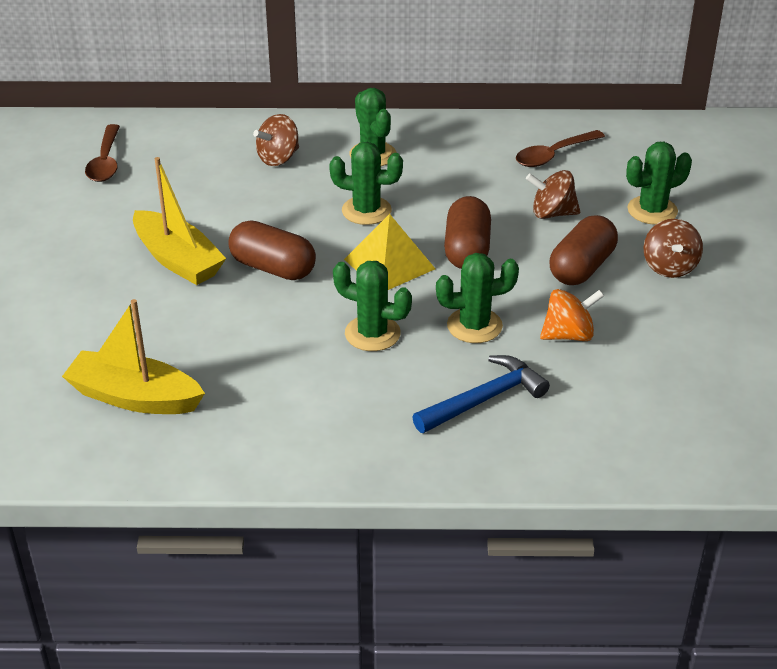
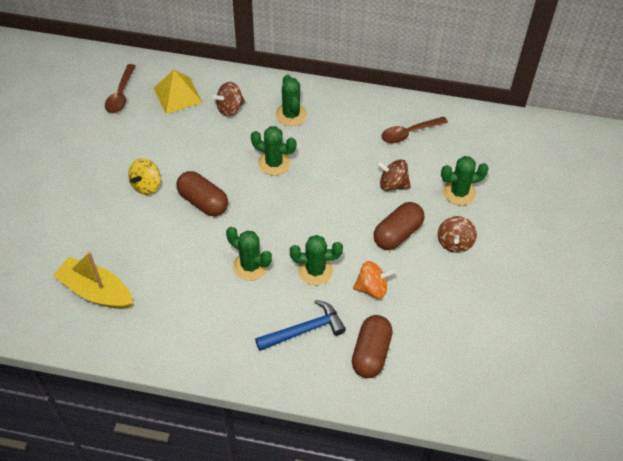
camera: 10 degrees right, 15 degrees up
yellow boat [133,157,226,285] -> yellow spinning top [128,158,161,195]
yellow pyramid [344,214,435,290] -> yellow pyramid moved to [154,70,203,114]
brown capsule [444,196,491,269] -> brown capsule moved to [352,315,393,378]

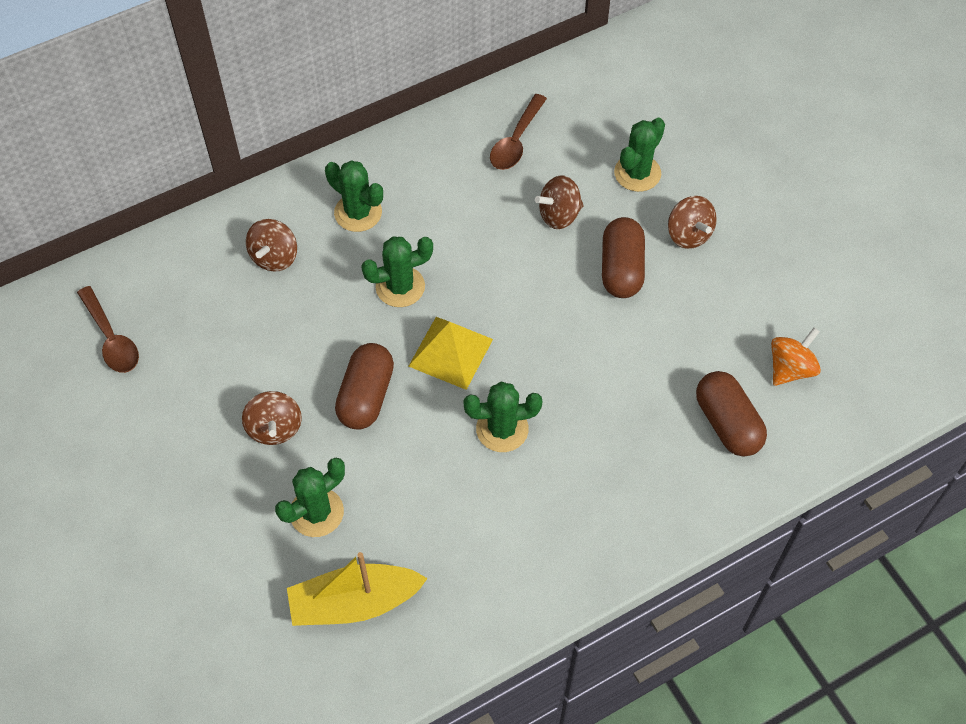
camera: 40 degrees left, 5 degrees up
yellow spinning top [128,158,161,195] -> brown spinning top [242,391,302,445]
yellow pyramid [154,70,203,114] -> yellow pyramid moved to [408,317,493,390]
brown capsule [177,171,228,216] -> brown capsule turned 75 degrees counterclockwise [335,343,394,430]
blue hammer [255,300,346,351] -> none
green cactus [290,235,343,285] -> green cactus moved to [275,458,345,537]
orange spinning top [353,261,396,298] -> orange spinning top moved to [771,327,821,386]

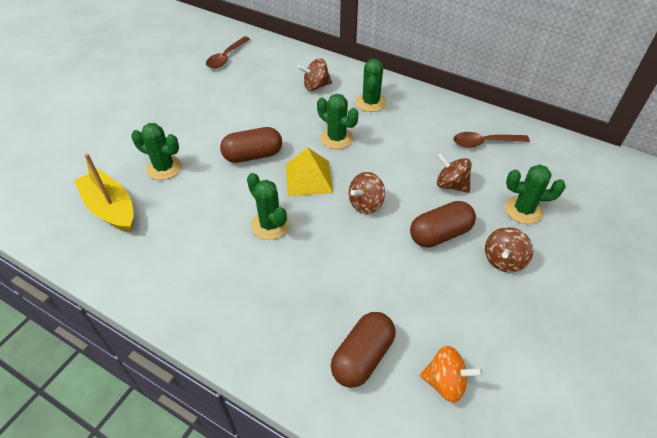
camera: 60 degrees right, 10 degrees down
brown spinning top [242,391,302,445] -> brown spinning top moved to [349,172,385,214]

